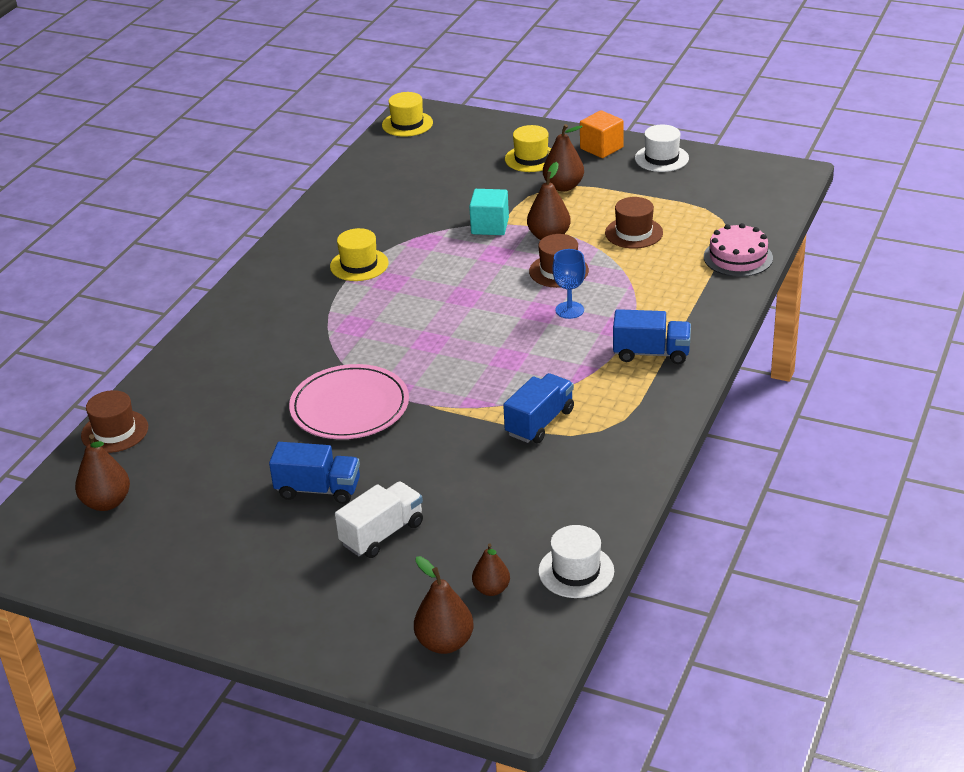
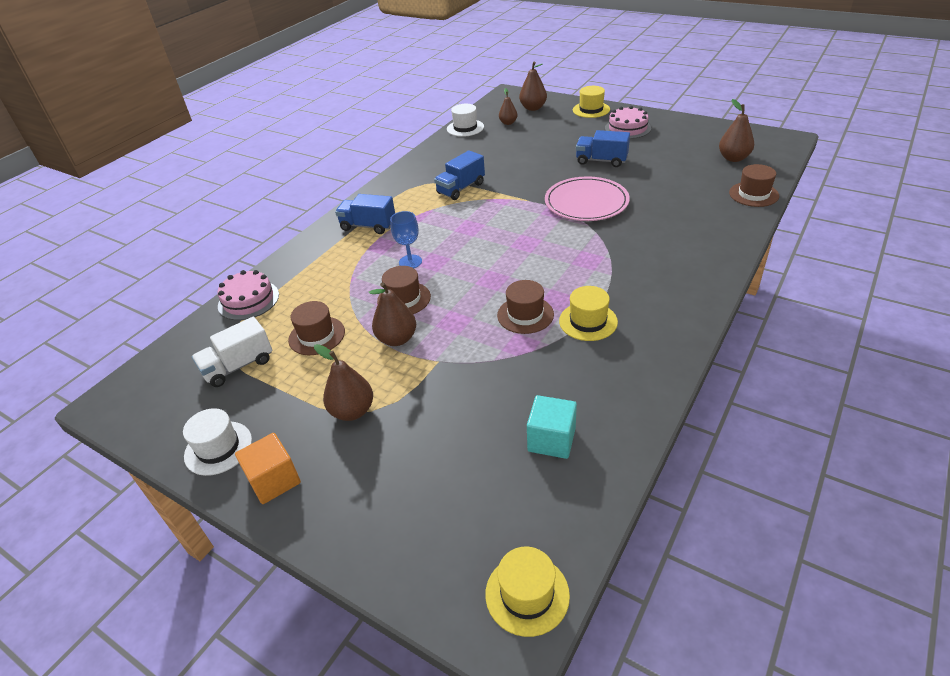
camera: 170 degrees left, 5 degrees up
white truck [335,481,423,558] -> white truck moved to [192,317,272,387]
turquoise cube [469,189,509,235] -> turquoise cube moved to [527,395,577,459]
yellow hat [505,125,551,172] -> yellow hat moved to [573,86,610,118]
none -> brown hat [497,280,554,334]
none -> pink cake [605,106,651,139]

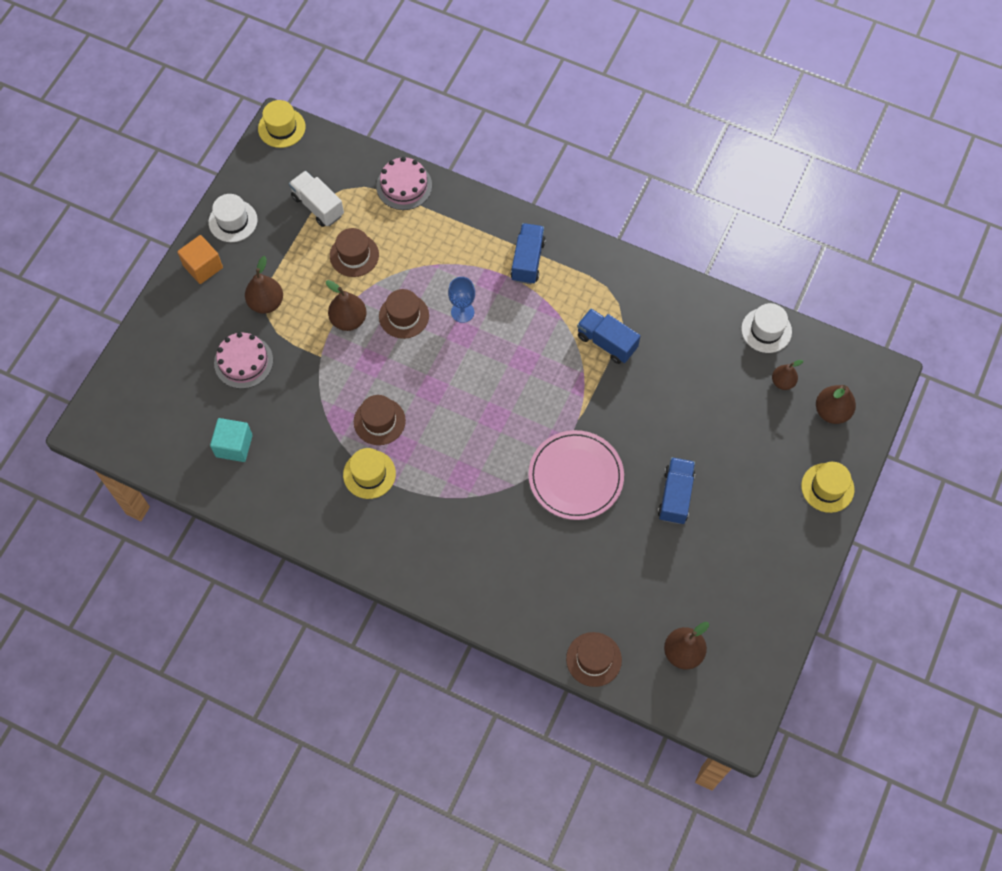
camera: 80 degrees right, 25 degrees up
yellow hat [485,547,570,637] -> yellow hat moved to [258,100,306,148]
pink cake [605,106,651,139] -> pink cake moved to [214,332,273,389]

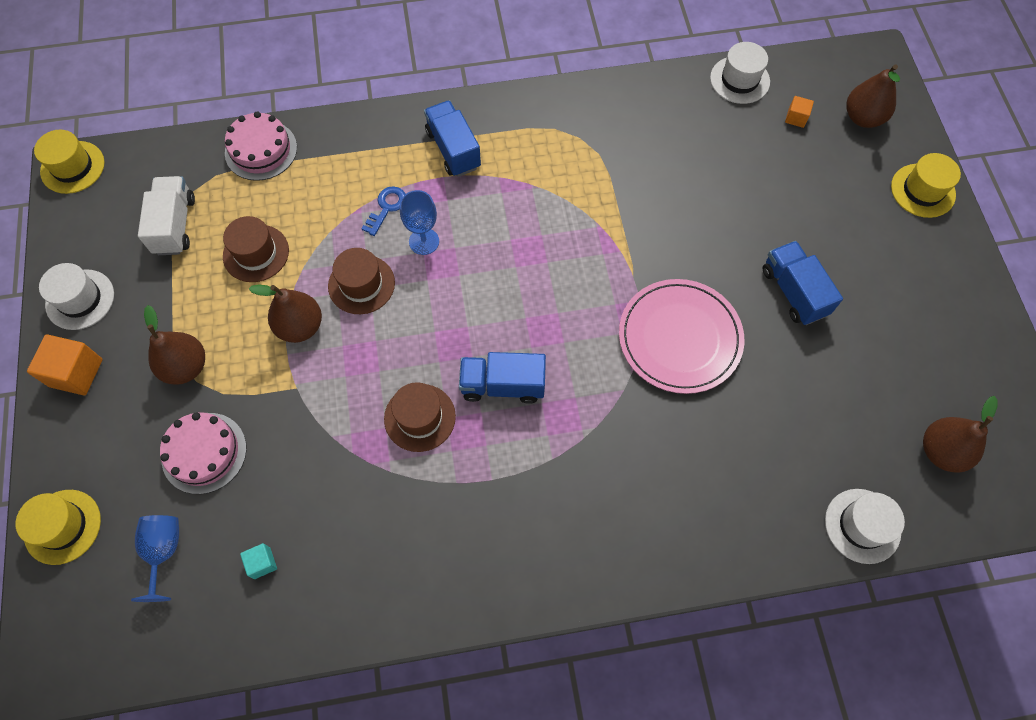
camera: 35 degrees left, 0 degrees up
turquoise cube [210,418,253,462] -> turquoise cube [240,543,277,579], size x0.54
white truck [289,171,344,227] -> white truck turned 75 degrees clockwise [138,176,195,255]
yellow hat [343,448,396,499] -> yellow hat moved to [16,490,101,565]
brown hat [566,632,622,687] -> white hat [825,489,905,564]
blue truck [577,309,640,364] -> blue truck moved to [459,352,546,404]
brown pear [772,360,803,390] -> orange cube [785,96,814,128]
none -> blue goblet [131,515,179,602]
none -> blue key [361,186,406,236]

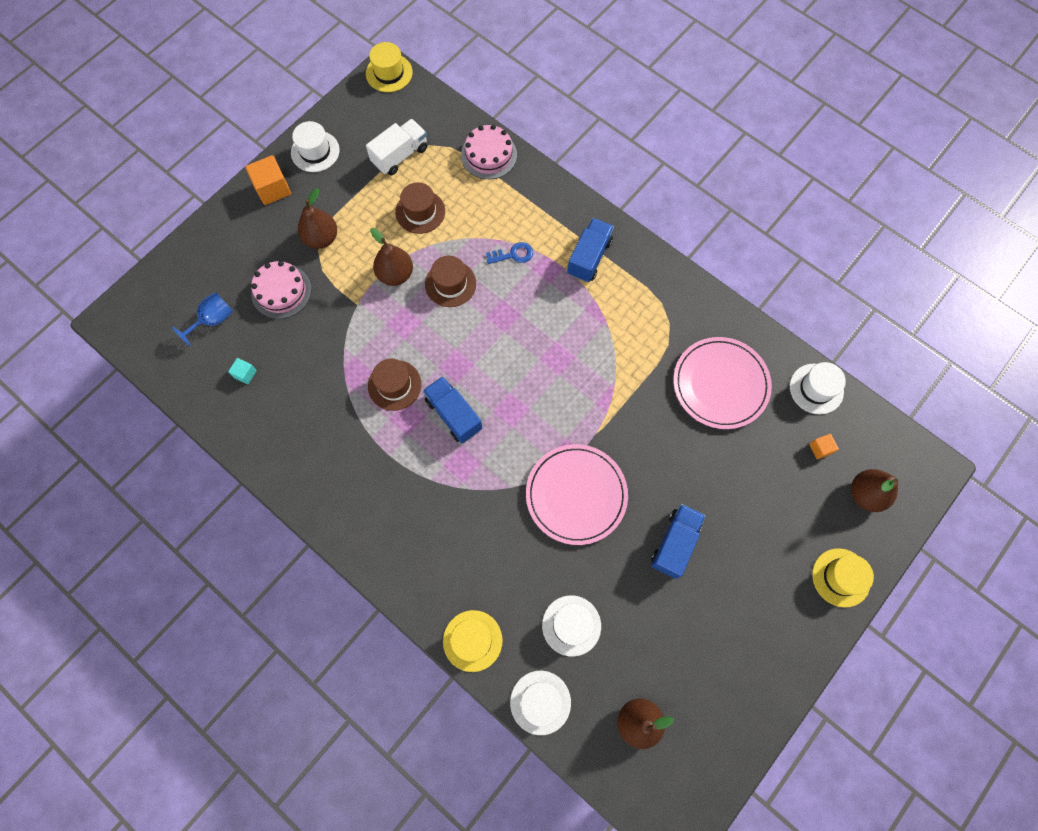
camera: 50 degrees right, 5 degrees up
yellow hat [16,490,101,565] -> yellow hat moved to [443,610,503,672]
blue goblet [400,190,439,255] -> none
none -> white hat [542,595,601,657]
none -> pink plate [673,337,772,429]

